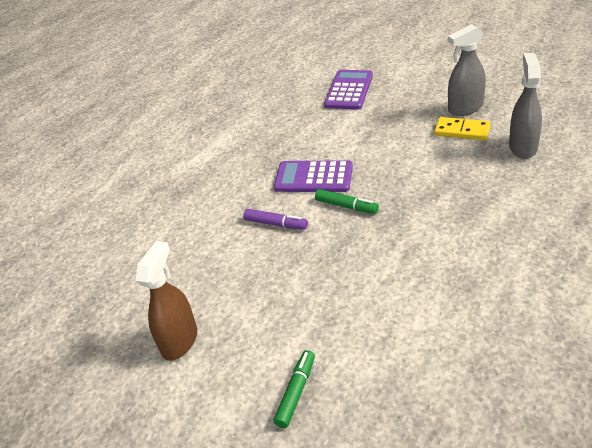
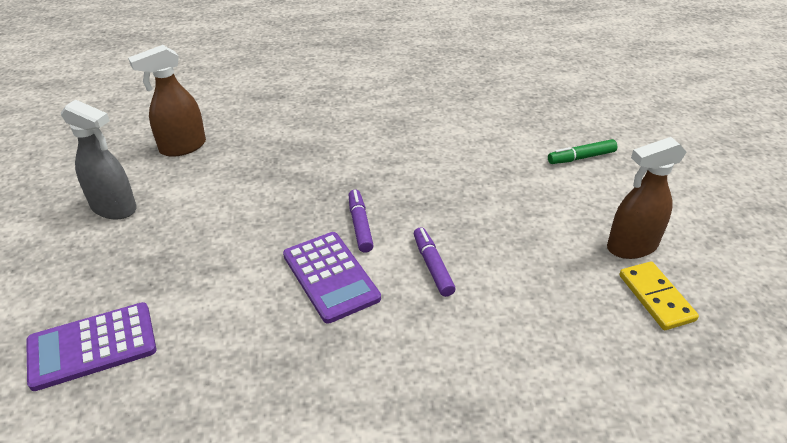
camera: 135 degrees left, 0 degrees up
green marker [315,189,379,214] -> purple marker [349,190,374,253]
yellow domino [434,117,491,140] -> yellow domino moved to [619,261,699,330]
grey spray bottle [509,53,542,159] -> brown spray bottle [128,45,206,157]

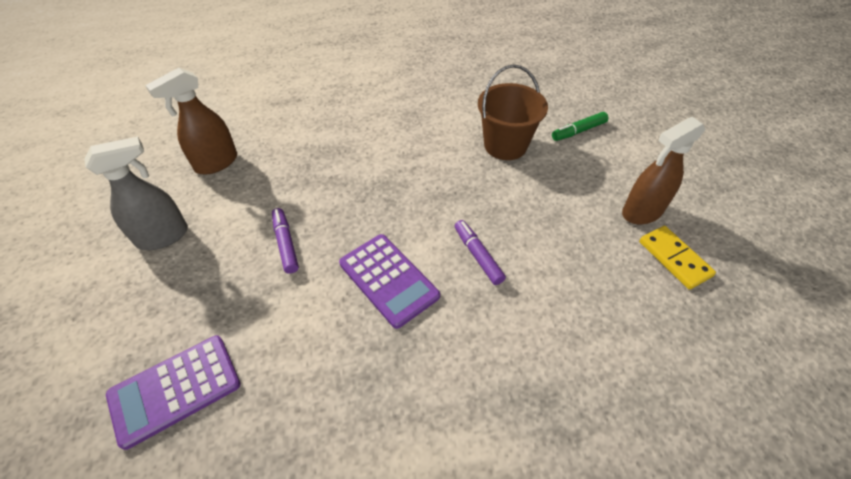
camera: 10 degrees left, 10 degrees up
grey spray bottle [61,99,137,220] -> grey spray bottle turned 45 degrees counterclockwise [84,137,188,250]
purple marker [349,190,374,253] -> purple marker moved to [272,208,299,274]
none -> brown bucket [478,65,548,160]

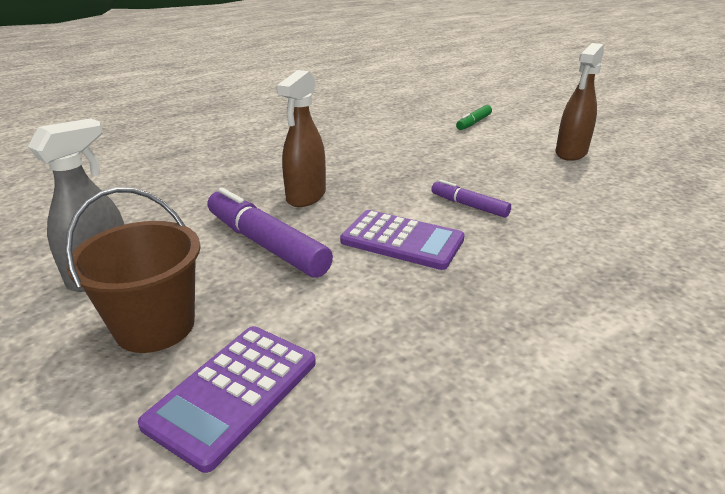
camera: 25 degrees left, 20 degrees down
brown spray bottle [145,68,237,174] -> brown spray bottle moved to [276,70,326,207]
purple marker [272,208,299,274] -> purple marker [207,188,333,278], size x1.81
brown bucket [478,65,548,160] -> brown bucket moved to [65,187,201,353]
yellow domino [639,226,716,290] -> none

